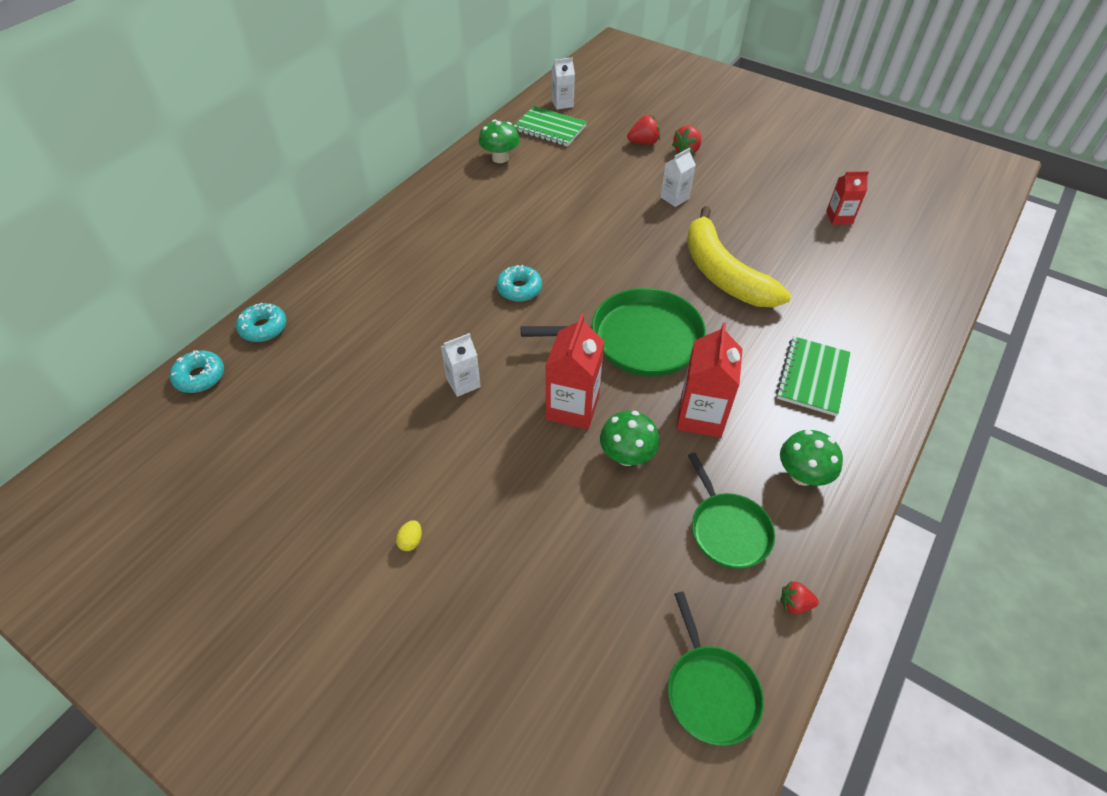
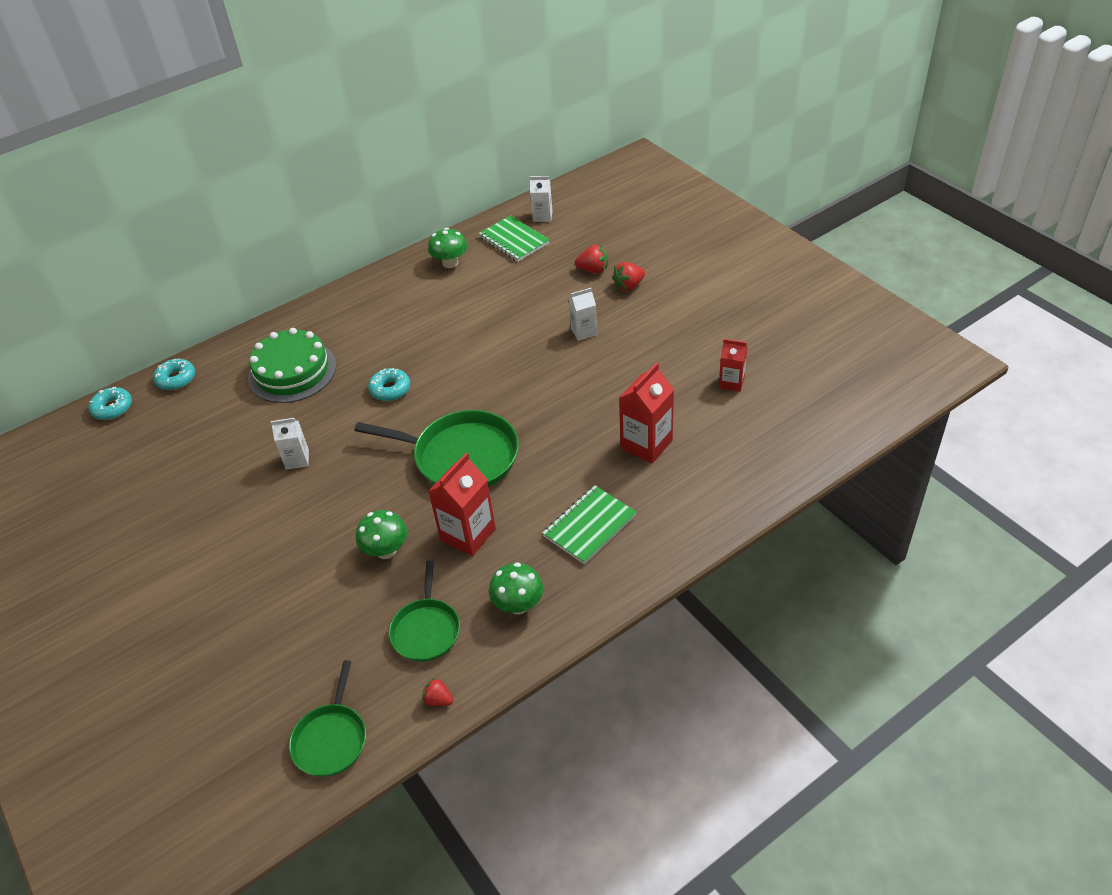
camera: 25 degrees right, 5 degrees down
yellow egg [396,520,422,551] -> none
red carton [545,314,605,429] -> red carton moved to [619,362,674,463]
yellow banana [687,206,791,307] -> none
none -> green cake [248,328,337,403]

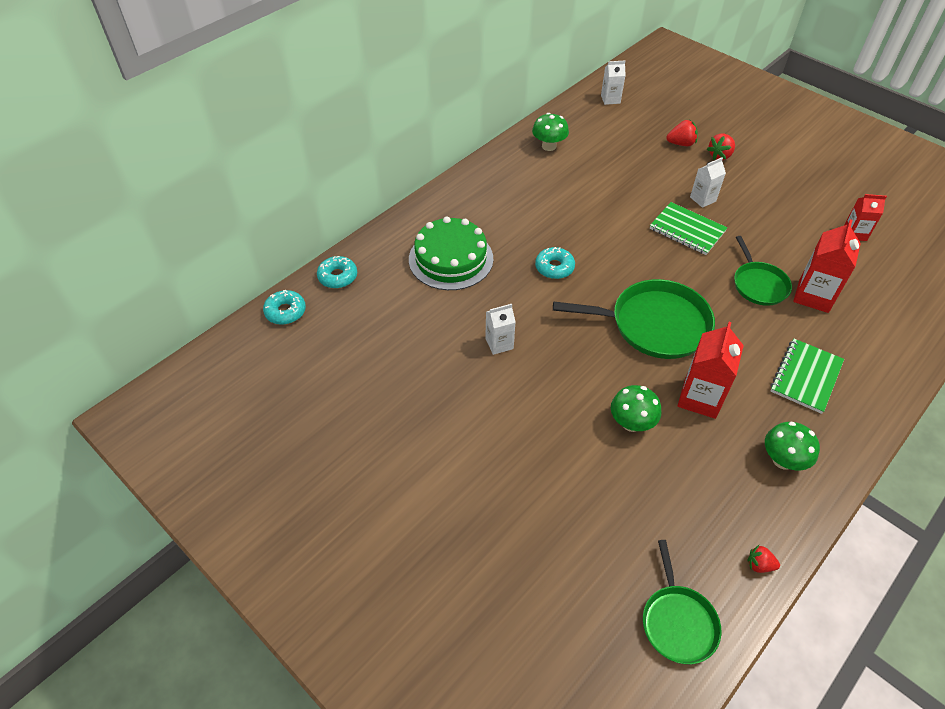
camera: 15 degrees left, 5 degrees up
green pan [389,560,460,662] -> green pan moved to [734,236,792,306]
green notebook [479,215,550,262] -> green notebook moved to [650,202,727,255]

